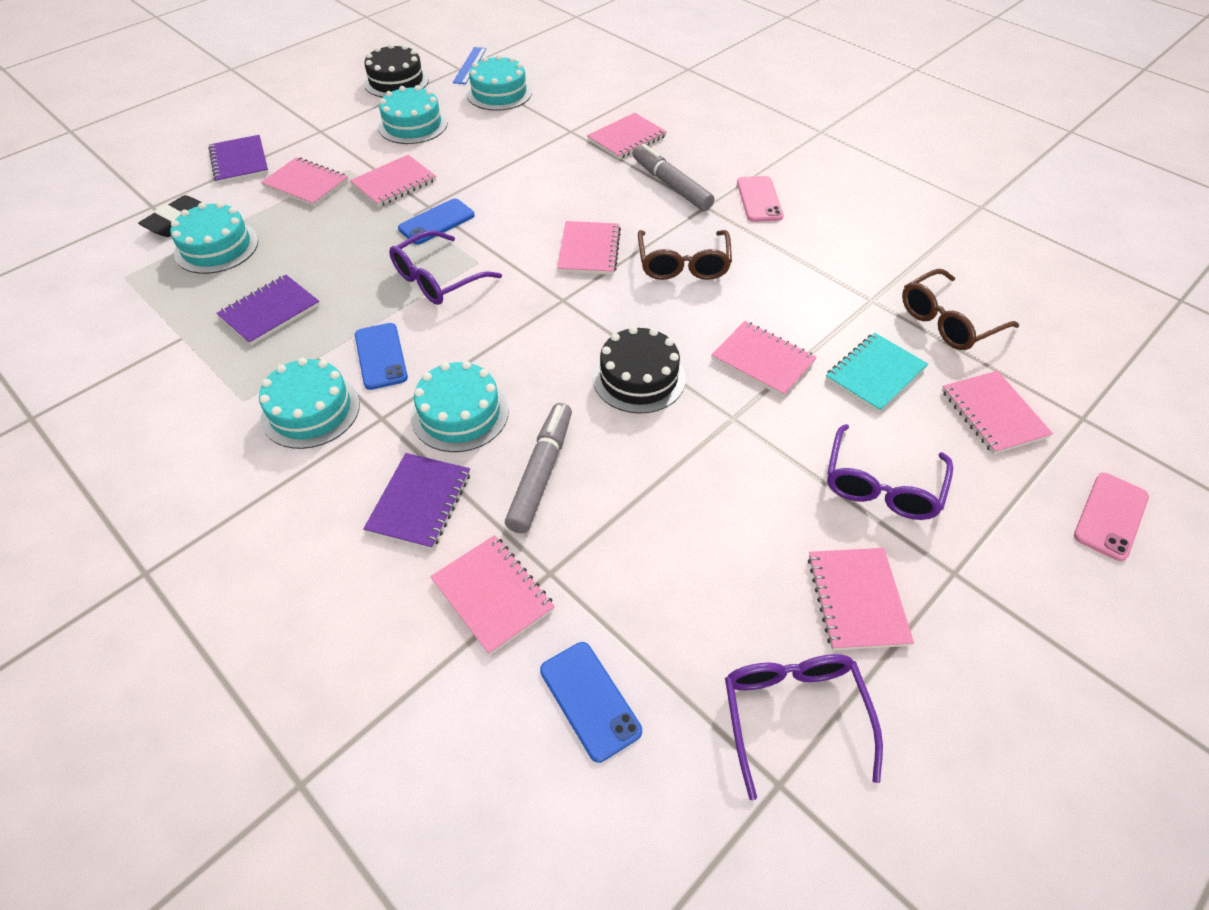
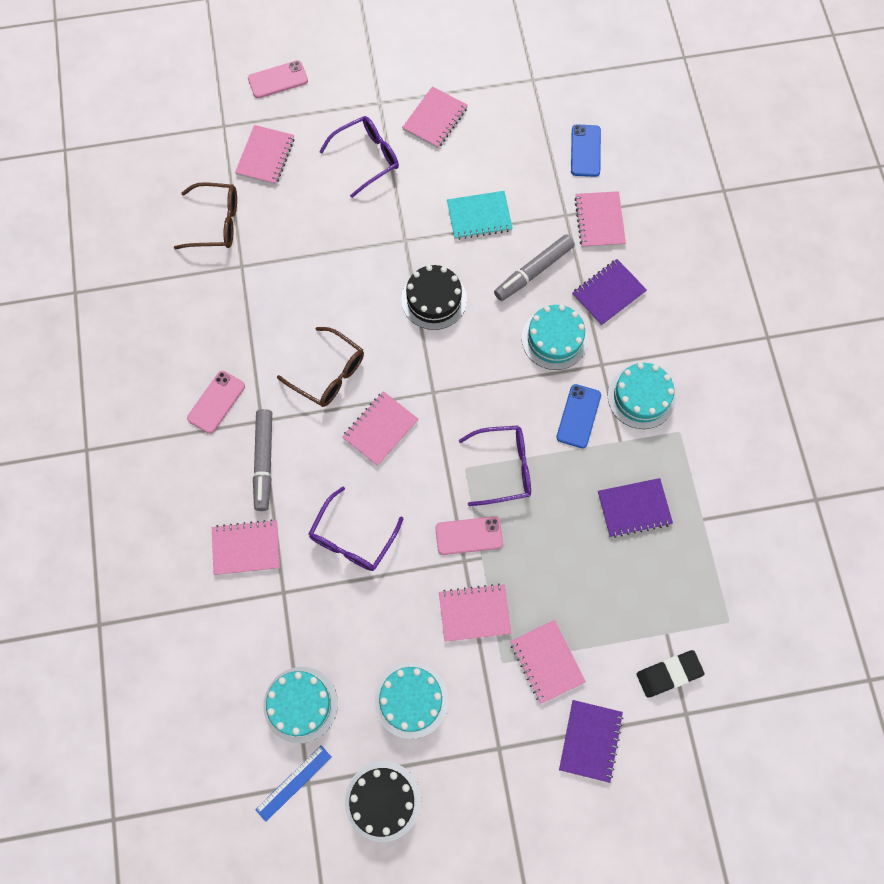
camera: 145 degrees left, 20 degrees up
turquoise cake [170,202,258,274] -> none
blue phone [398,199,475,244] -> pink phone [435,516,503,555]
brown glasses [638,230,732,280] -> brown glasses turned 90 degrees clockwise [277,327,364,407]
pink notebook [711,321,817,397] -> none
purple glasses [725,654,883,801] -> purple glasses moved to [309,487,403,571]
turquoise notebook [826,333,928,413] -> turquoise notebook moved to [447,191,513,240]

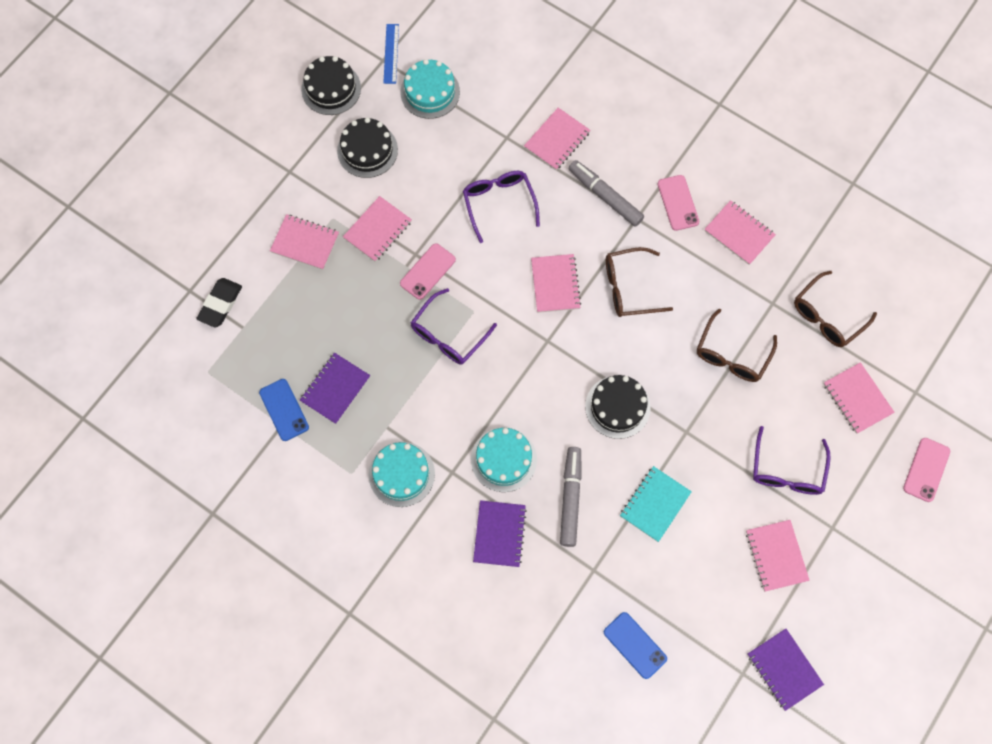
camera: 135 degrees right, 0 degrees up
turquoise cake [374,663,448,739] -> black cake [337,117,398,178]
blue phone [556,384,601,448] -> blue phone moved to [259,379,309,441]
purple notebook [559,700,623,783] -> purple notebook moved to [747,629,824,711]
pink notebook [574,191,626,248] -> pink notebook moved to [704,200,776,265]
none -> brown glasses [697,308,777,382]

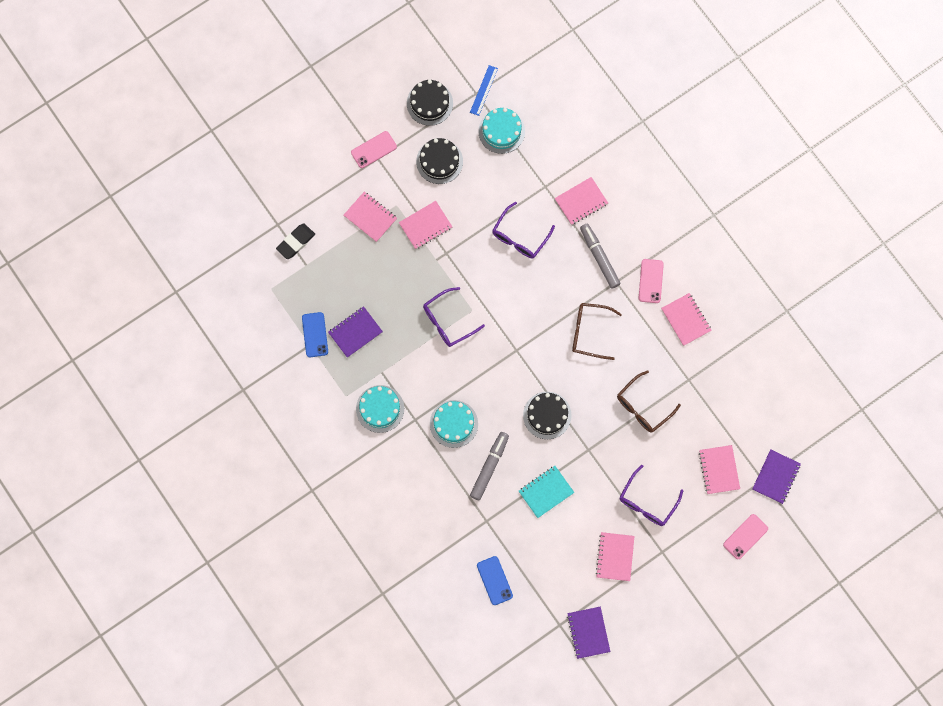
camera: 20 degrees right, 5 degrees up
pink phone [400,243,456,300] -> pink phone moved to [351,131,397,168]
purple glasses [463,171,540,243] -> purple glasses turned 150 degrees counterclockwise [492,202,555,258]
purple notebook [473,500,527,567] -> purple notebook moved to [752,449,801,504]
pink notebook [531,254,581,313] -> none
brown glasses [794,271,877,347] -> none

